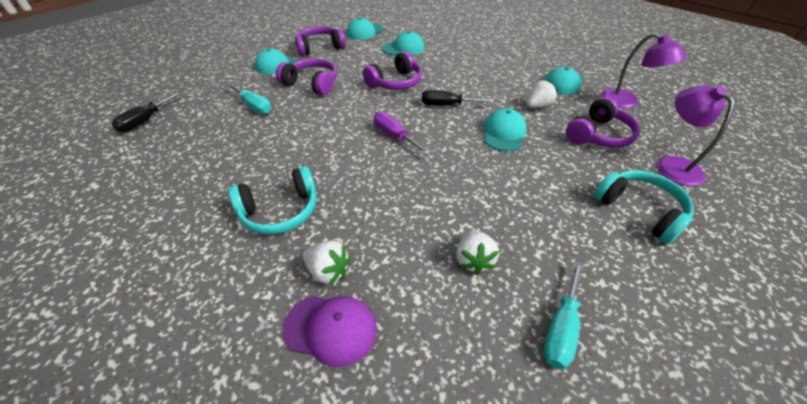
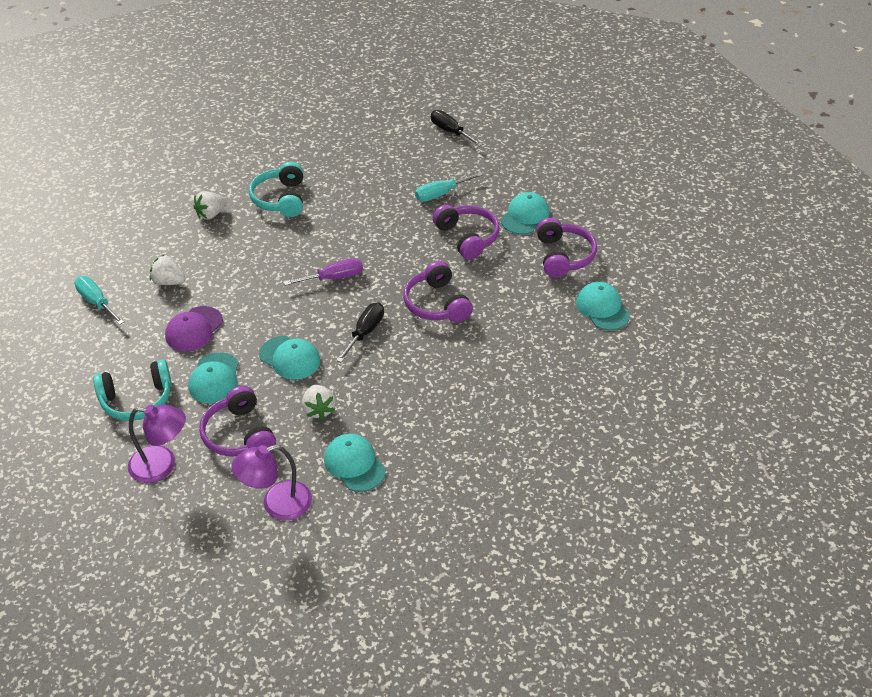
camera: 110 degrees right, 0 degrees up
purple headphones [276,58,337,96] -> purple headphones turned 75 degrees counterclockwise [433,205,500,260]
purple cap [282,296,377,367] -> purple cap moved to [165,306,223,352]
turquoise cap [382,31,424,55] -> turquoise cap moved to [188,352,239,404]

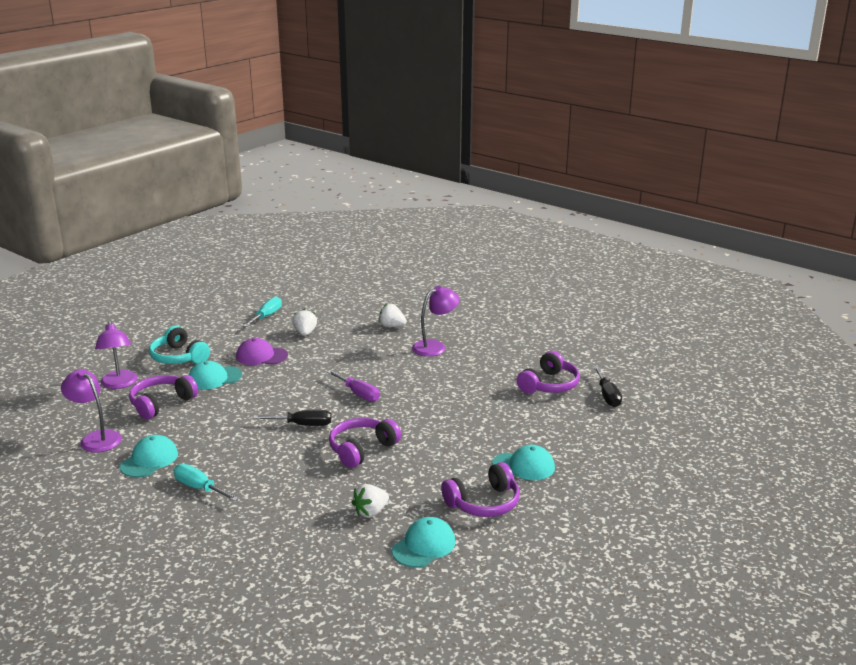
camera: 65 degrees right, 20 degrees down
turquoise headphones [249,162,303,217] -> purple lamp [412,286,459,357]
turquoise cap [259,336,320,380] -> none
white strawberry [302,385,336,420] -> white strawberry moved to [352,484,389,518]
turquoise screwdriver [415,172,483,202] -> turquoise screwdriver moved to [174,464,239,501]
black screwdriver [431,110,483,146] -> black screwdriver turned 150 degrees clockwise [593,366,622,407]
purple headphones [433,205,500,260] -> purple headphones moved to [517,351,580,394]

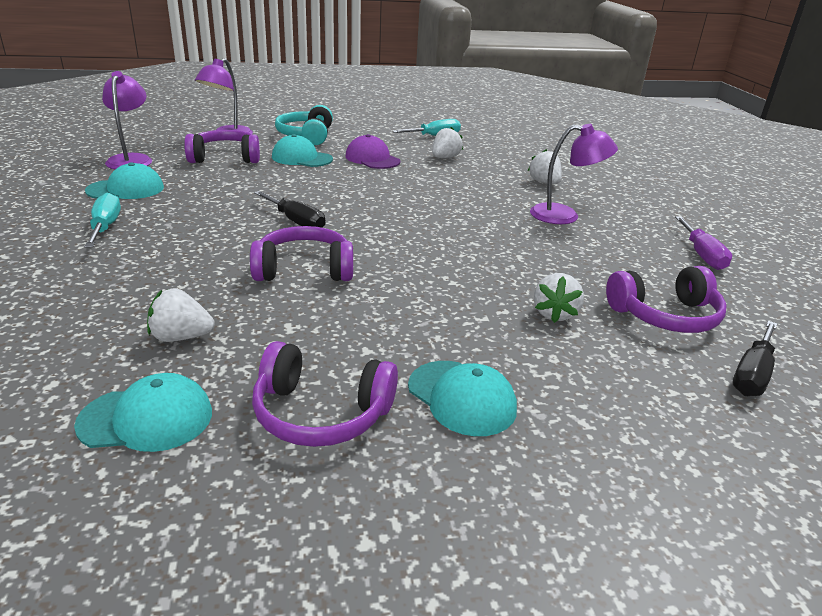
camera: 40 degrees right, 5 degrees up
purple screwdriver [327,370,380,402] -> purple screwdriver moved to [675,216,732,270]
none -> white strawberry [534,273,584,323]

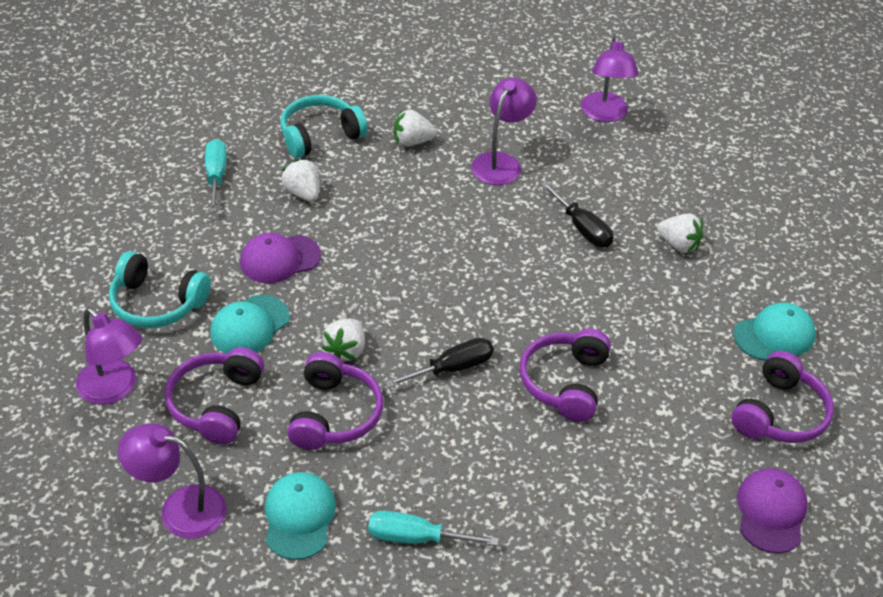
camera: 70 degrees left, 15 degrees up
turquoise cap [74,373,212,452] -> purple cap [737,468,808,553]
white strawberry [147,288,215,342] -> white strawberry moved to [322,319,365,361]
purple headphones [606,266,727,333] -> purple headphones moved to [287,352,383,450]
purple screwdriver [675,216,732,270] -> purple lamp [581,35,639,122]
black screwdriver [733,321,777,396] -> black screwdriver moved to [541,181,613,247]
none -> turquoise headphones [280,95,368,158]

